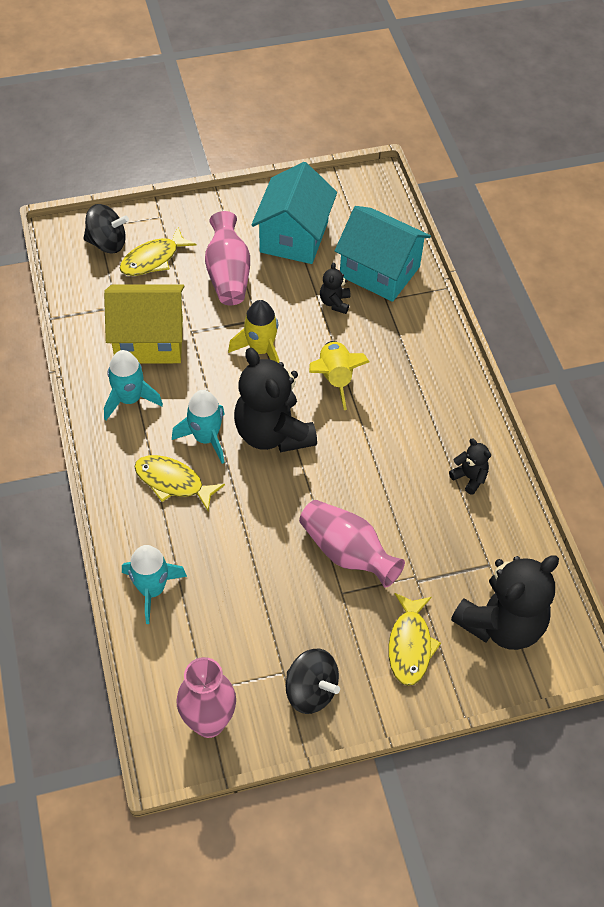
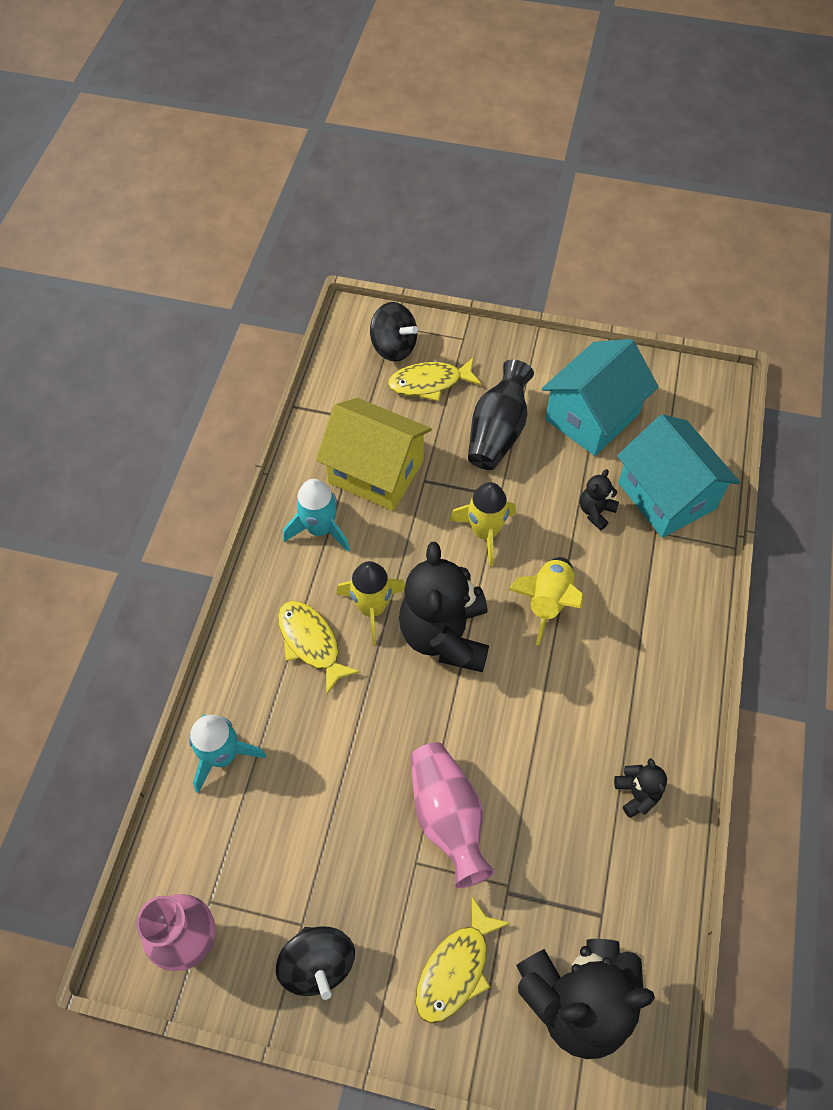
camera: 30 degrees right, 5 degrees up
turquoise rocket [172,390,225,464] -> yellow rocket [337,561,405,645]
pink vase [205,211,250,305] -> black vase [468,359,534,470]

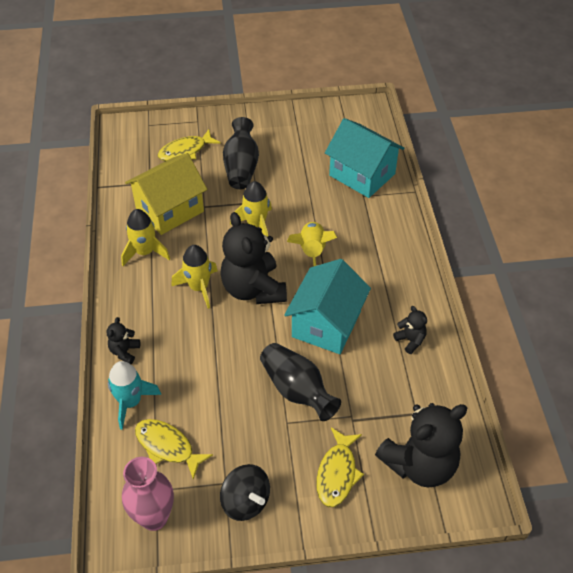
camera: 20 degrees left, 10 degrees down
yellow fish [278,601,361,695] -> yellow fish moved to [135,419,213,480]
turquoise rocket [283,479,350,552] -> yellow rocket [121,209,170,266]
yellow house [316,398,432,511] -> yellow house turned 45 degrees counterclockwise [125,153,207,235]
black spinning top [370,302,418,362] -> none
pink vase [410,742,495,888] -> black vase [260,343,341,421]
turquoise house [541,339,659,456] -> turquoise house moved to [284,259,371,354]
black teddy bear [580,469,619,530] -> black teddy bear moved to [107,317,140,364]

